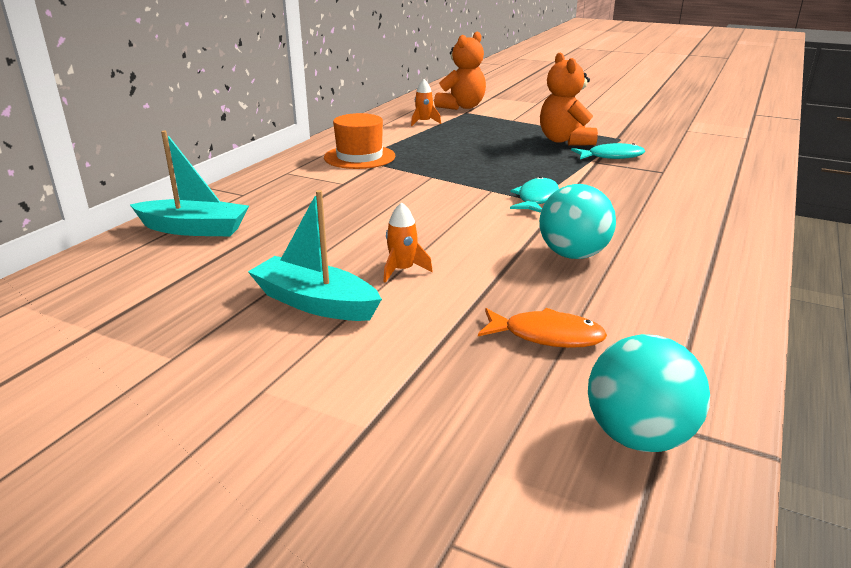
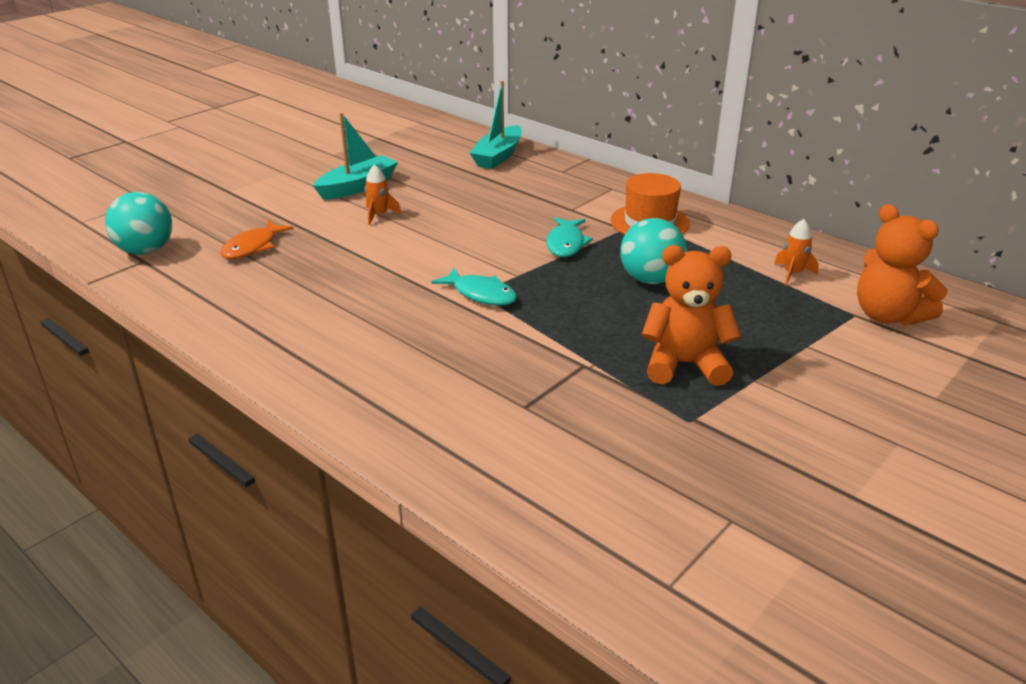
camera: 105 degrees right, 5 degrees up
turquoise ball [539,184,616,259] -> turquoise ball moved to [620,218,687,284]
turquoise fish [571,143,645,159] -> turquoise fish moved to [546,217,593,257]

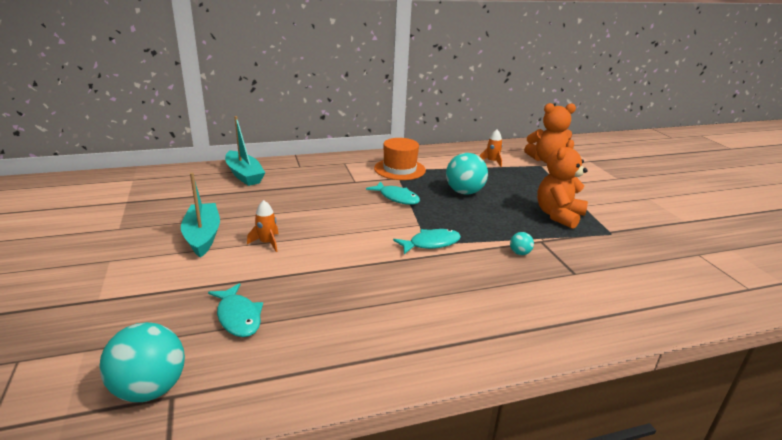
camera: 60 degrees left, 5 degrees down
orange fish [220,220,294,259] -> turquoise fish [208,283,263,337]
none -> turquoise ball [510,232,534,255]

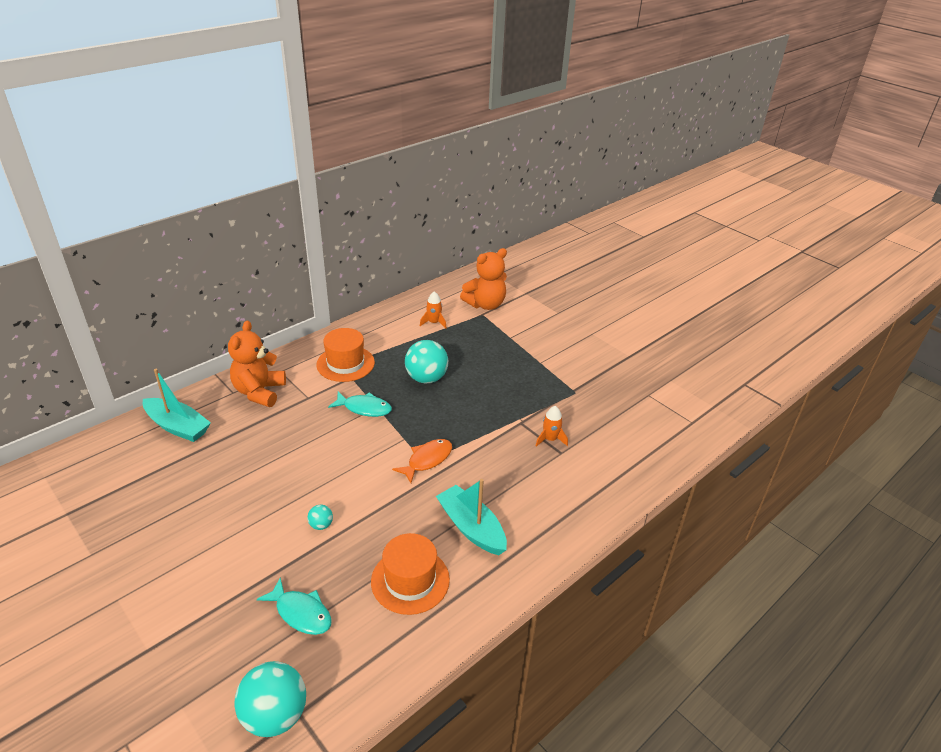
camera: 25 degrees left, 10 degrees up
turquoise boat [181,173,220,258] -> turquoise boat moved to [436,479,507,555]
orange rocket [247,200,278,252] -> orange rocket moved to [536,406,568,447]
turquoise fish [393,229,461,254] -> orange fish [392,439,452,483]
turquoise ball [510,232,534,255] -> turquoise ball moved to [307,504,333,530]
orange teddy bear [537,140,588,229] -> orange teddy bear moved to [228,321,286,407]
none -> orange hat [371,533,450,615]

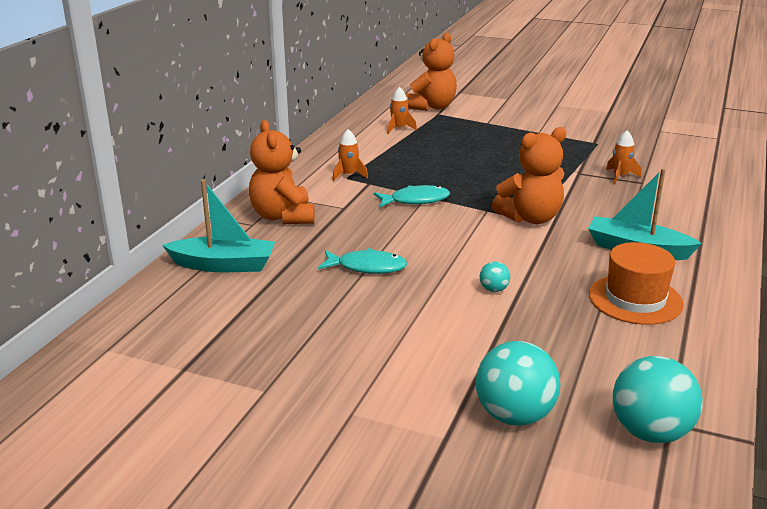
camera: 25 degrees left, 10 degrees down
turquoise fish [257,578,331,635] -> turquoise fish moved to [318,248,407,274]
orange hat [316,328,375,382] -> orange rocket [332,129,368,181]
orange fish [392,439,452,483] -> orange teddy bear [492,127,566,224]
turquoise ball [405,340,448,384] -> turquoise ball moved to [475,341,560,426]

